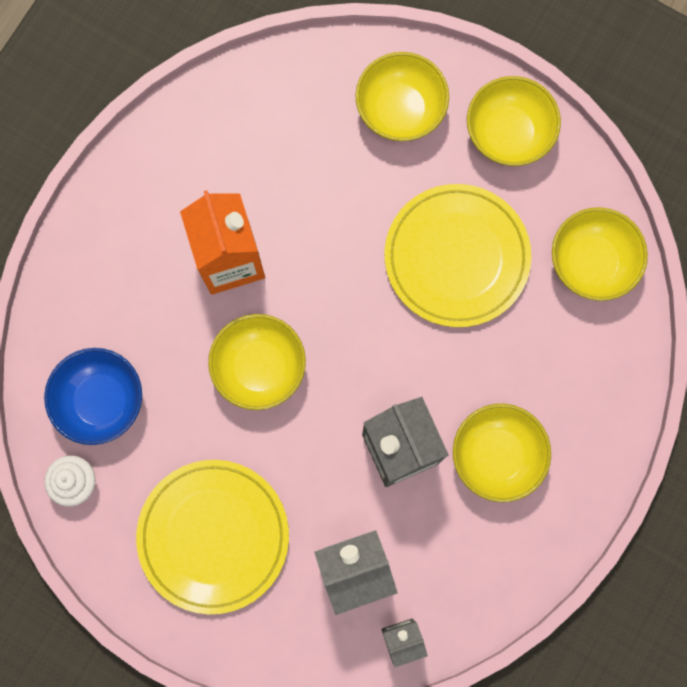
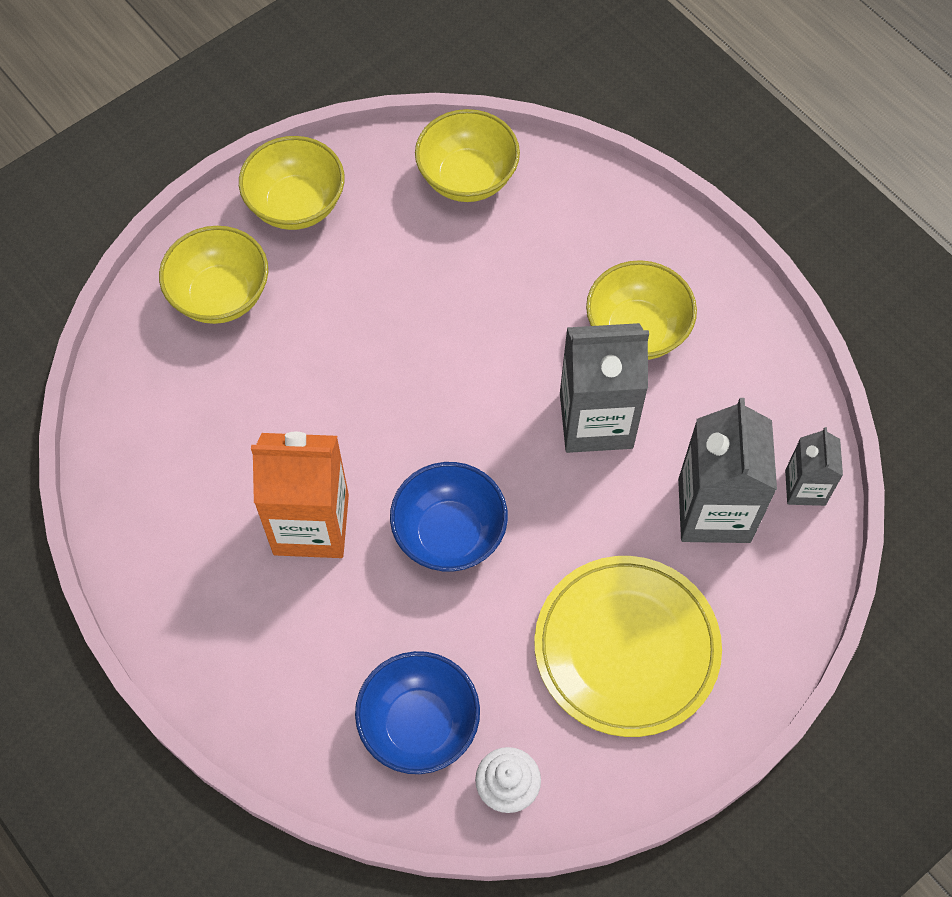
camera: 70 degrees left, 15 degrees down
yellow bowl [208,314,306,410] -> blue bowl [390,462,508,572]
yellow plate [384,184,531,327] -> none

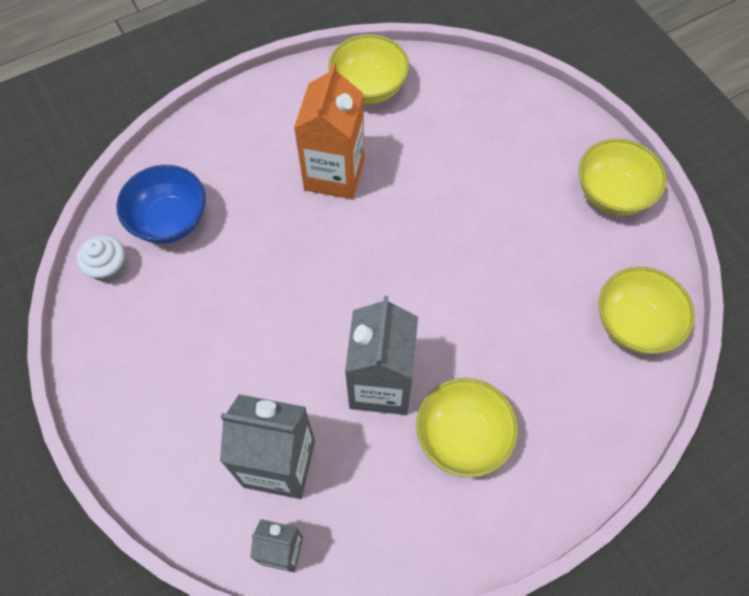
camera: 100 degrees right, 0 degrees up
yellow bowl [159,226,268,324] -> yellow bowl moved to [328,34,409,104]
blue bowl [390,462,508,572] -> none
yellow plate [534,556,722,737] -> none

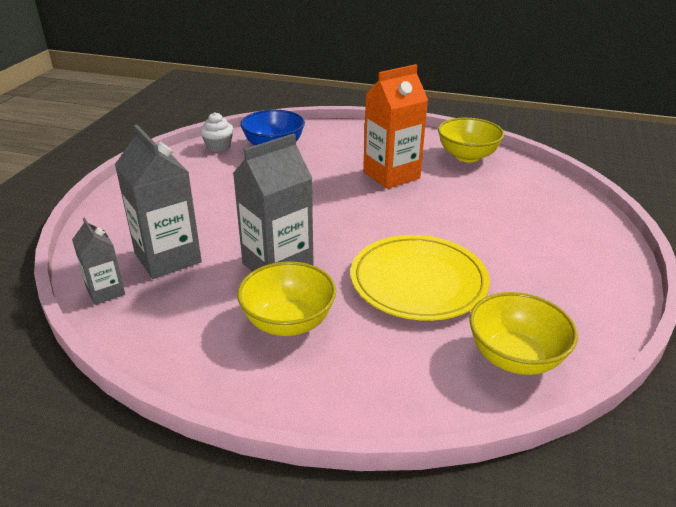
camera: 45 degrees right, 30 degrees down
yellow bowl [579,138,667,216] -> none
none -> yellow plate [351,235,490,321]

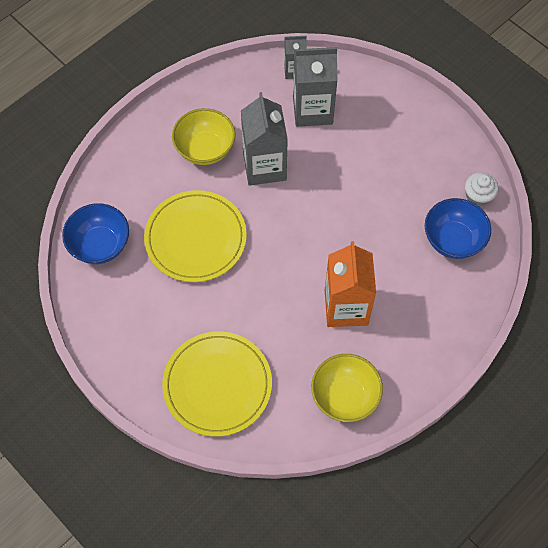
camera: 120 degrees right, 30 degrees up
yellow bowl [469,292,578,375] -> blue bowl [62,203,129,264]
none -> yellow plate [162,331,272,437]

